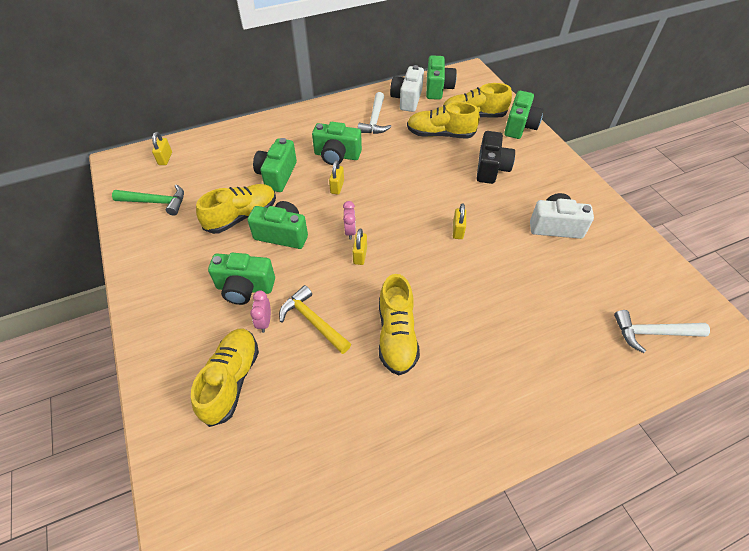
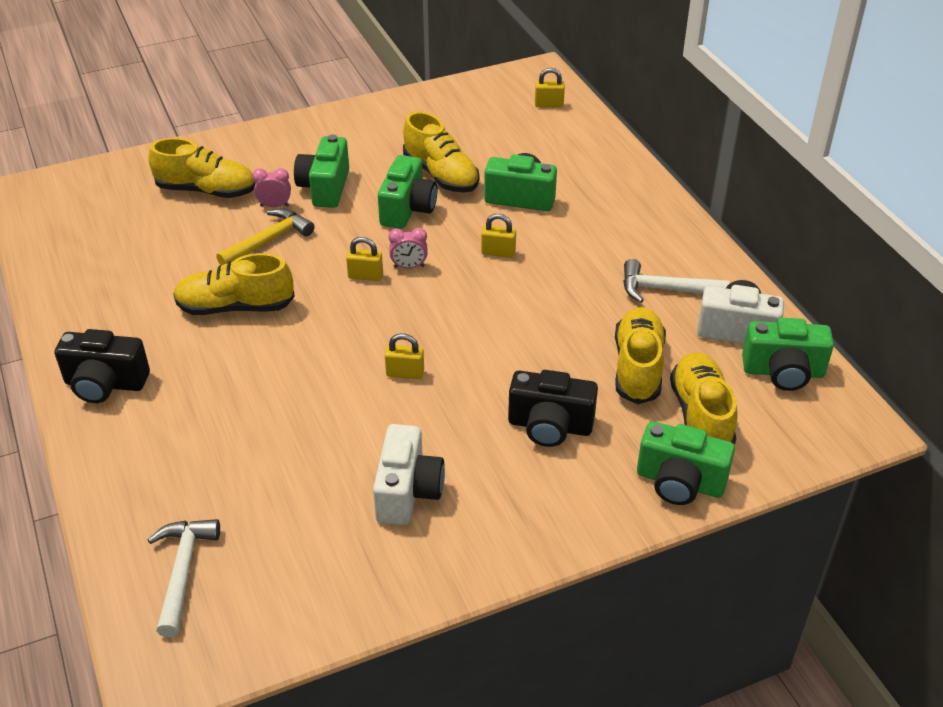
camera: 90 degrees right, 10 degrees down
green hammer [112,184,184,216] -> none
green camera [312,122,362,165] -> none
none -> black camera [55,329,150,403]

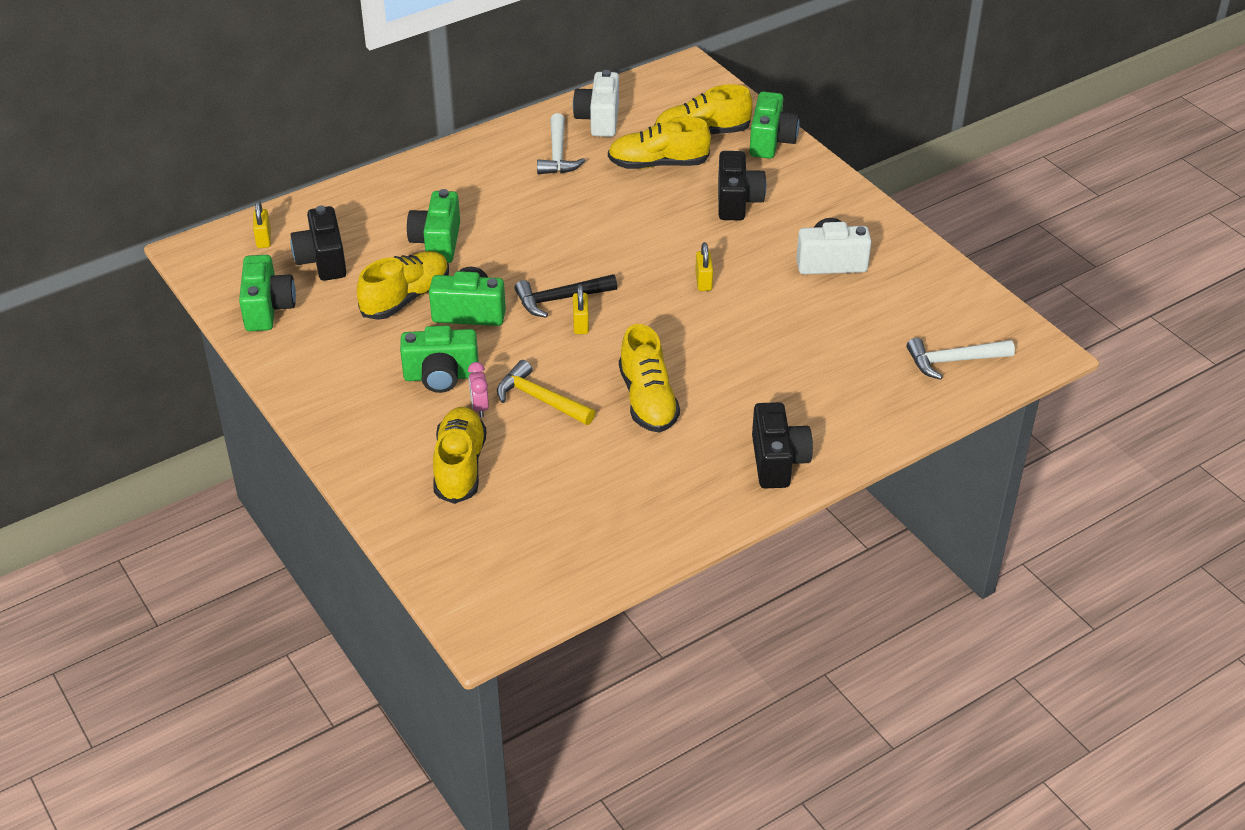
camera: 100 degrees left, 0 degrees up
pink clock [388,228,428,268] -> black hammer [514,274,617,318]
yellow padlock [481,214,516,258] -> none
green camera [742,318,834,391] -> green camera moved to [239,255,296,331]
none -> black camera [291,206,346,281]

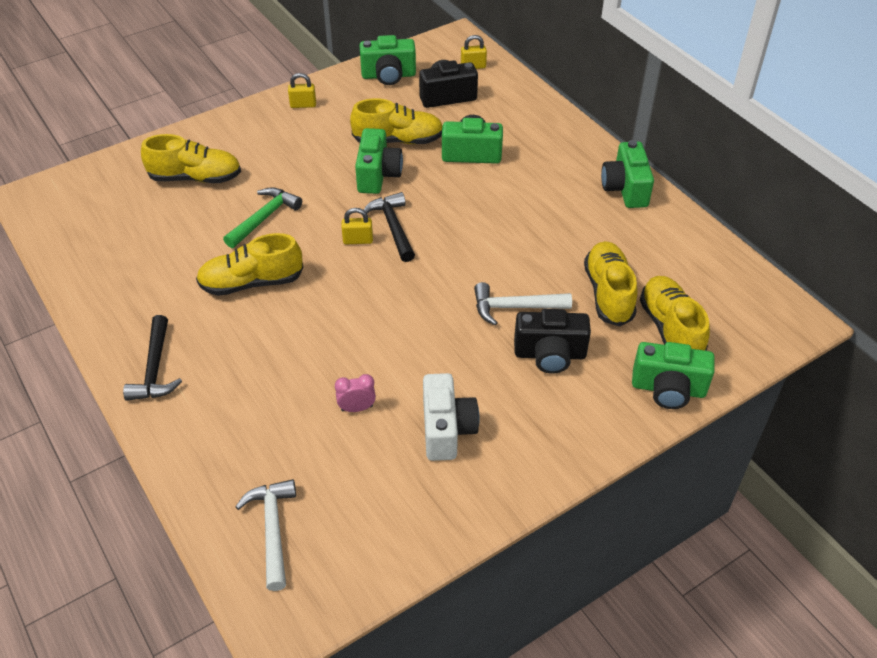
camera: 90 degrees right, 5 degrees up
yellow shoe [357,251,449,320] -> yellow shoe turned 45 degrees counterclockwise [350,98,442,144]
green camera [400,325,478,393] -> green camera moved to [601,140,654,208]
pink clock [468,362,489,417] -> pink clock moved to [335,374,376,412]
yellow hammer [497,360,595,425] -> green hammer [223,187,302,248]
white hammer [537,113,585,174] -> white hammer moved to [474,282,572,325]
white camera [573,70,619,137] -> none
yellow padlock [695,242,713,291] -> yellow padlock moved to [288,73,316,108]
black camera [752,402,813,488] -> black hammer [123,315,182,401]

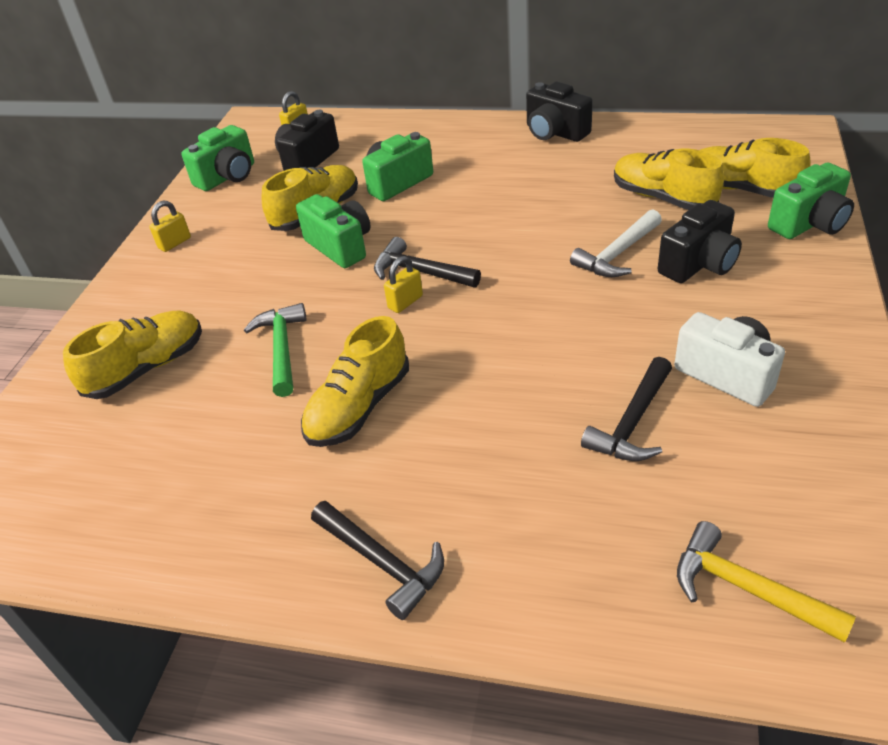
camera: 40 degrees left, 5 degrees down
white hammer [235,479,296,591] -> yellow hammer [677,521,856,643]
pink clock [335,374,376,412] -> black hammer [581,357,672,461]
green camera [601,140,654,208] -> black camera [526,82,593,142]

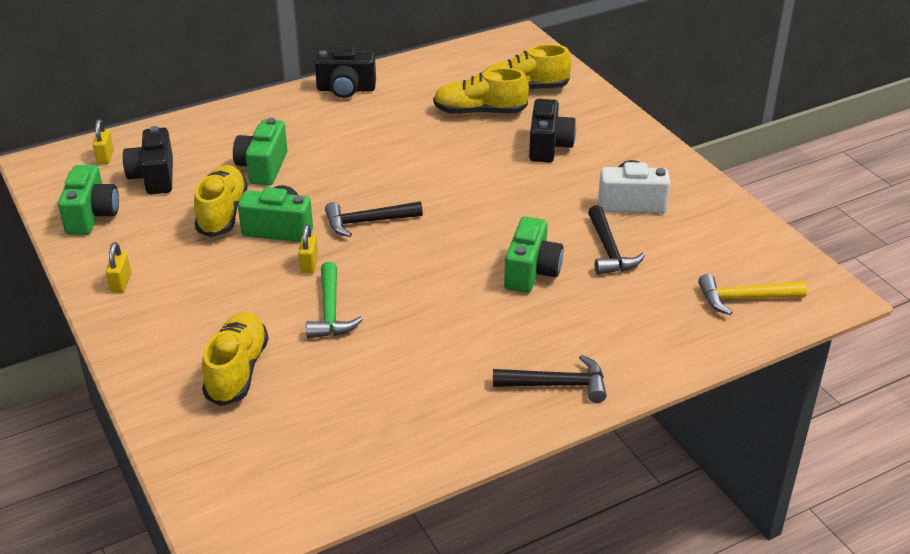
camera: 45 degrees left, 5 degrees down
green hammer [244,303,306,397] -> green hammer turned 135 degrees counterclockwise [306,262,363,339]
yellow shoe [301,316,409,447] -> none
yellow padlock [384,256,423,313] -> yellow padlock moved to [298,224,318,274]
white hammer [570,209,662,277] -> none
green camera [768,163,854,239] -> green camera moved to [504,216,564,293]

